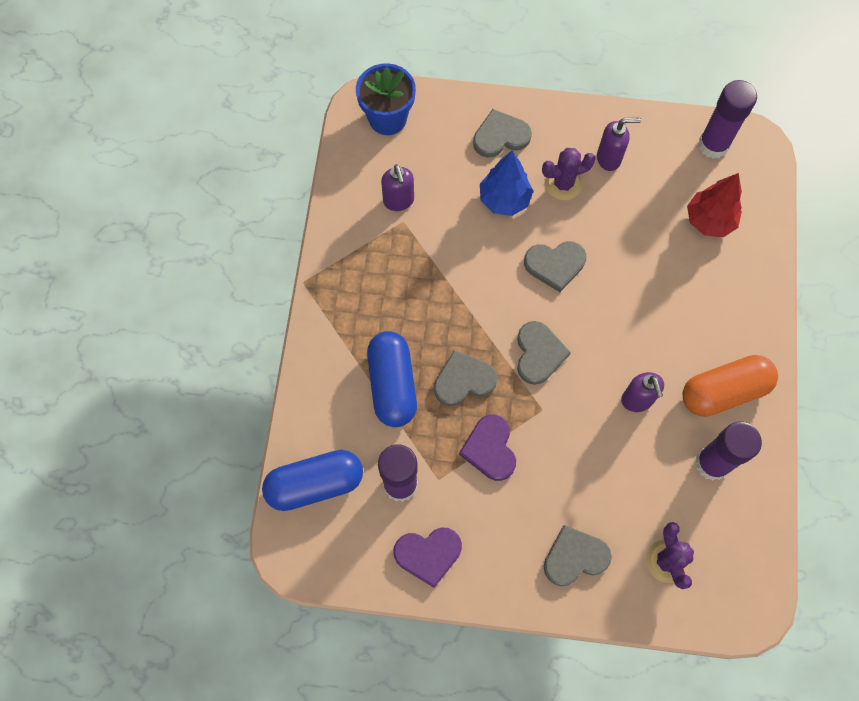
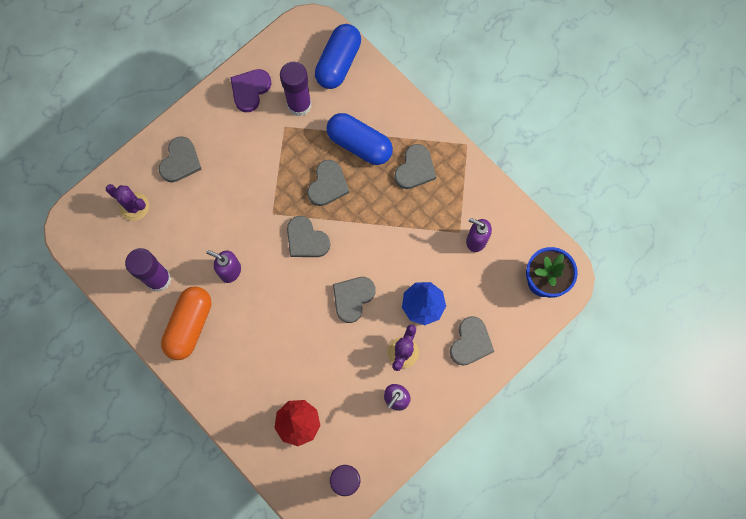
camera: 130 degrees right, 5 degrees up
purple heart [459,415,516,481] -> none
none -> grey heart [394,144,436,189]

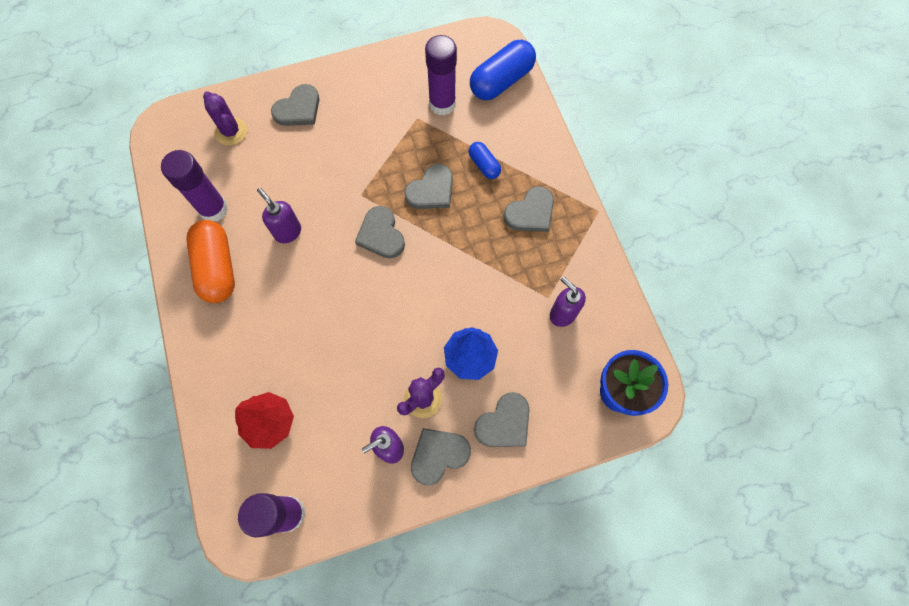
camera: 25 degrees right, 5 degrees down
orange capsule [161,286,211,360] -> orange capsule turned 60 degrees counterclockwise [186,220,235,303]
purple heart [230,69,271,112] -> none
blue capsule [326,113,393,165] -> blue capsule [469,142,501,179], size x0.53
grey heart [333,277,376,323] -> grey heart moved to [411,428,471,485]

